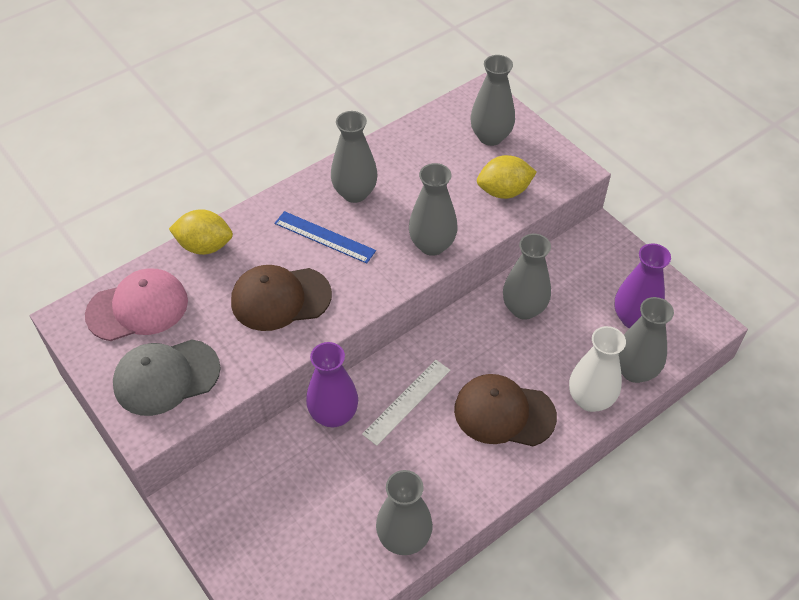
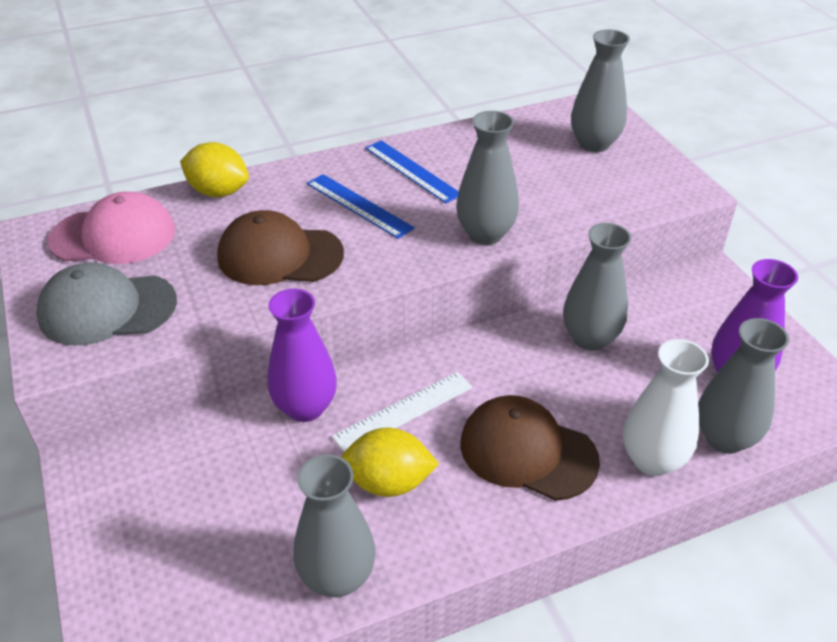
camera: 15 degrees right, 10 degrees down
grey vase [331,111,378,203] -> blue ruler [365,140,459,203]
yellow lemon [477,155,537,199] -> yellow lemon moved to [341,428,439,497]

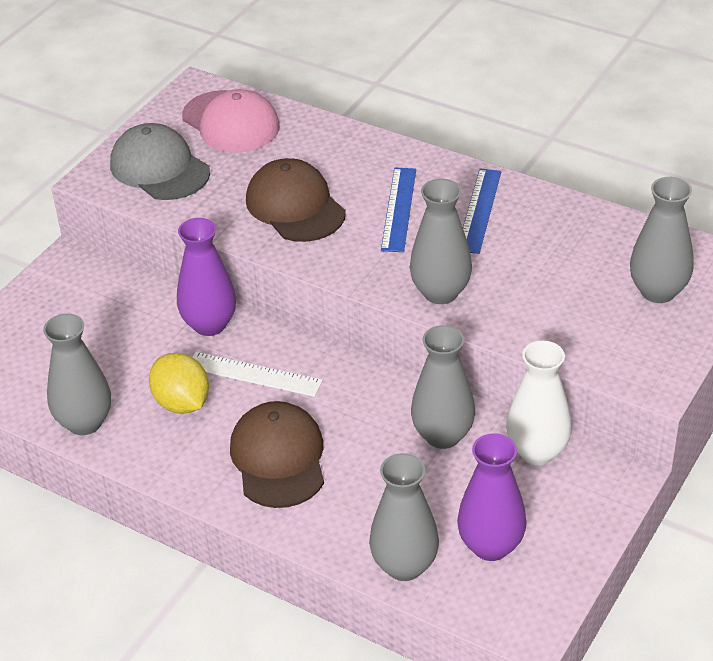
camera: 55 degrees right, 0 degrees up
yellow lemon [180,142,249,197] -> none
white vase [623,339,709,476] -> white vase moved to [506,341,572,465]

